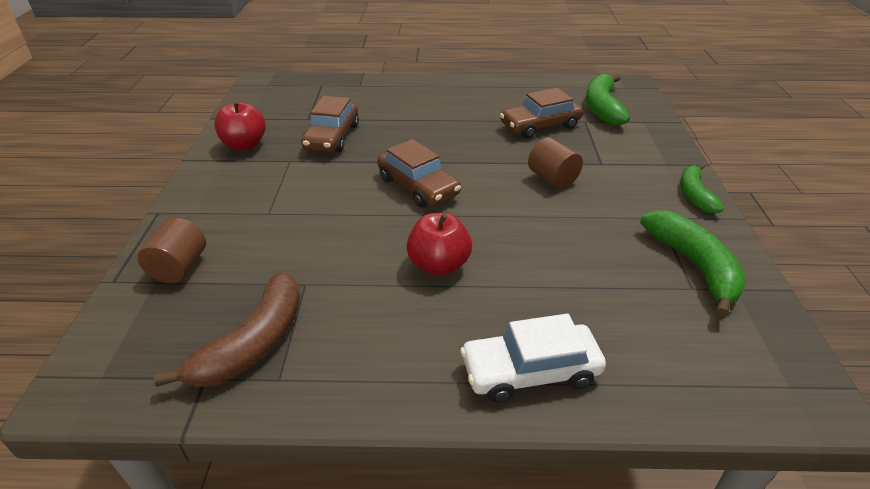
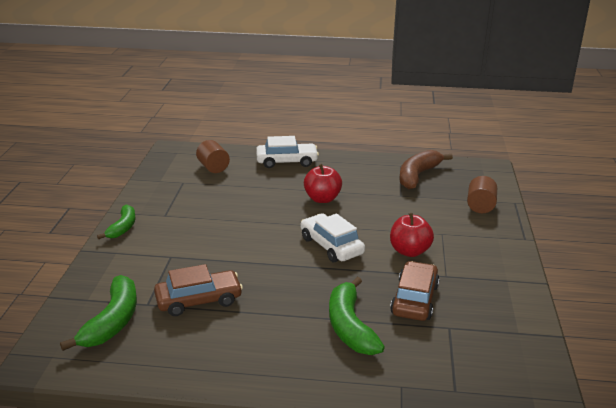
camera: 175 degrees left, 10 degrees down
red apple [214,101,266,151] -> red apple moved to [390,213,434,257]
brown car [377,139,461,208] -> white car [301,214,365,262]
brown cylinder [528,137,583,189] -> brown cylinder moved to [196,140,230,173]
green banana [640,210,746,317] -> green banana moved to [329,277,385,355]

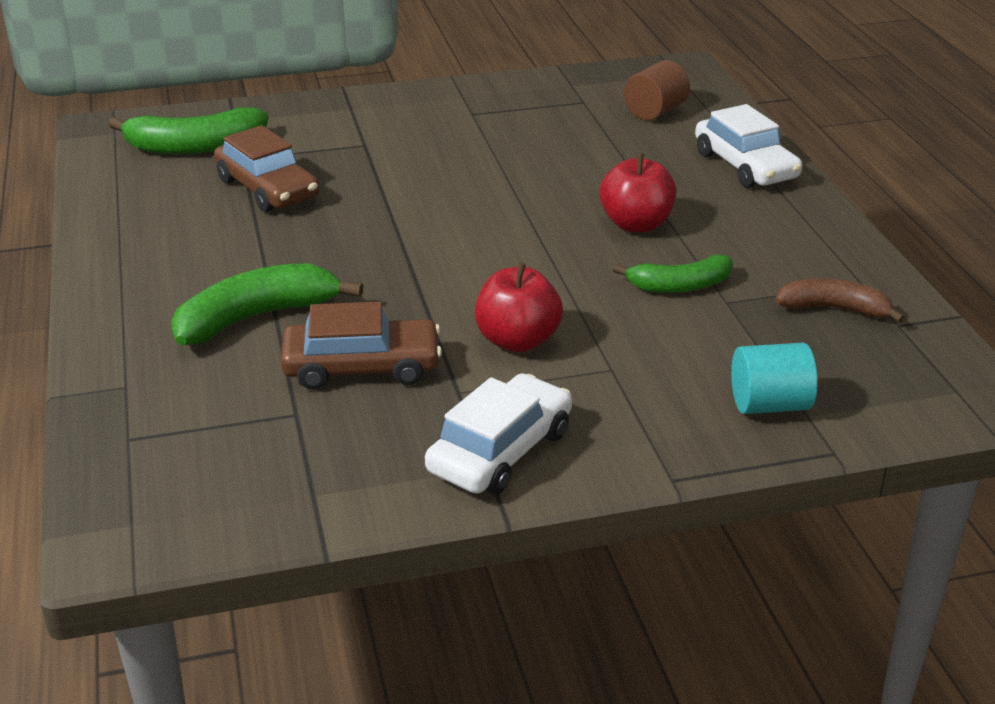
camera: 70 degrees right, 5 degrees up
green banana [97,204,136,239] -> green banana moved to [613,254,733,293]
white car [301,214,365,262] -> white car moved to [425,373,572,494]
brown banana [399,150,453,189] -> brown banana [775,278,905,323], size x0.65
brown cylinder [467,176,497,213] -> turquoise cylinder [731,343,817,414]

